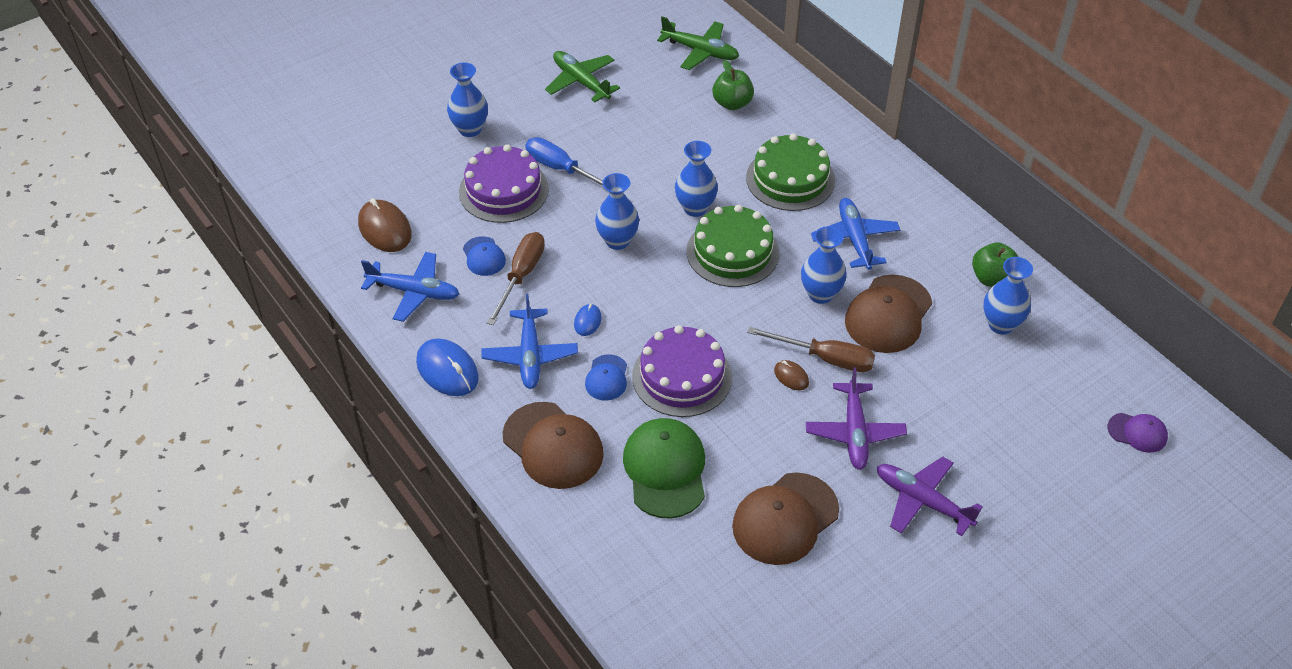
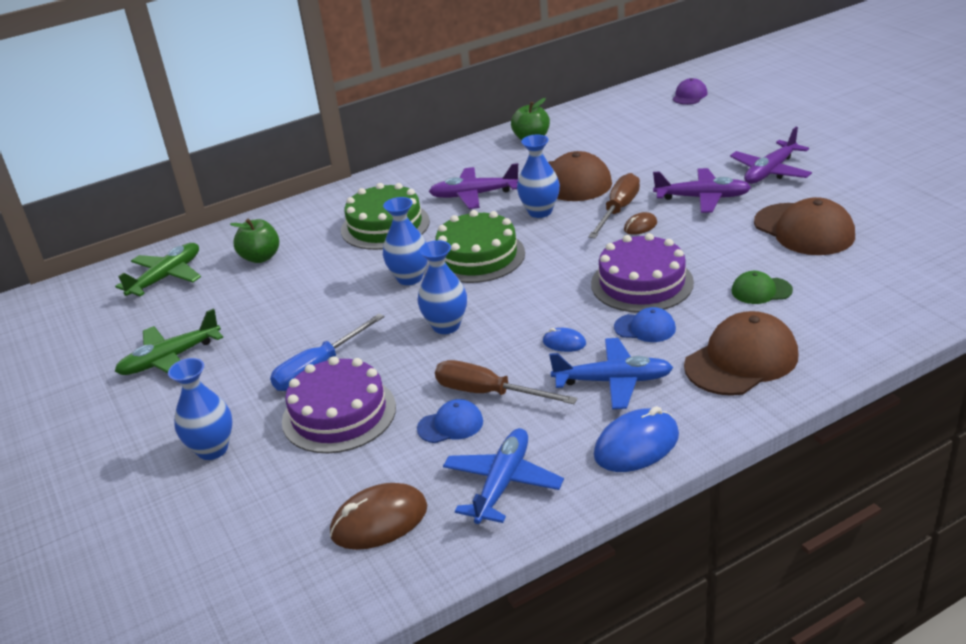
camera: 80 degrees left, 15 degrees down
green cap [623,418,705,519] -> green cap [732,271,793,304], size x0.53
blue plane [811,198,900,270] -> purple plane [429,163,518,209]
blue vase [983,257,1033,334] -> none

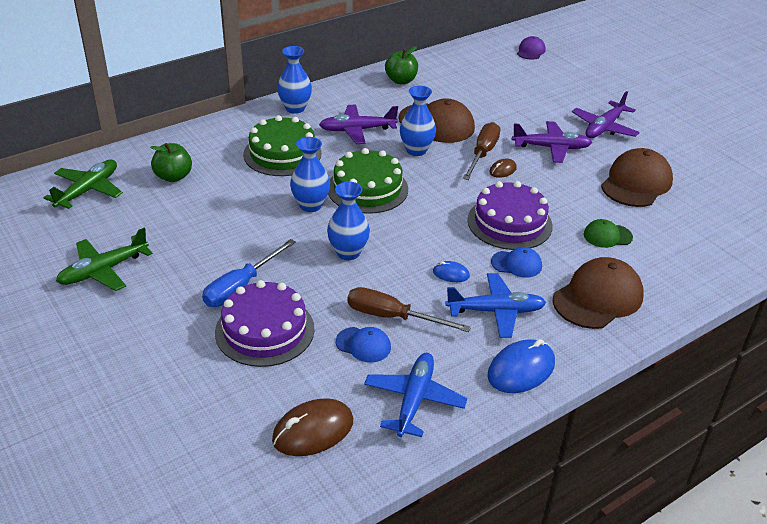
camera: 10 degrees left, 5 degrees up
blue vase [168,358,232,460] -> blue vase moved to [277,46,312,114]
blue cap [417,399,483,443] -> blue cap turned 45 degrees clockwise [336,327,391,363]
brown cap [754,197,855,255] -> brown cap turned 105 degrees counterclockwise [601,148,673,207]

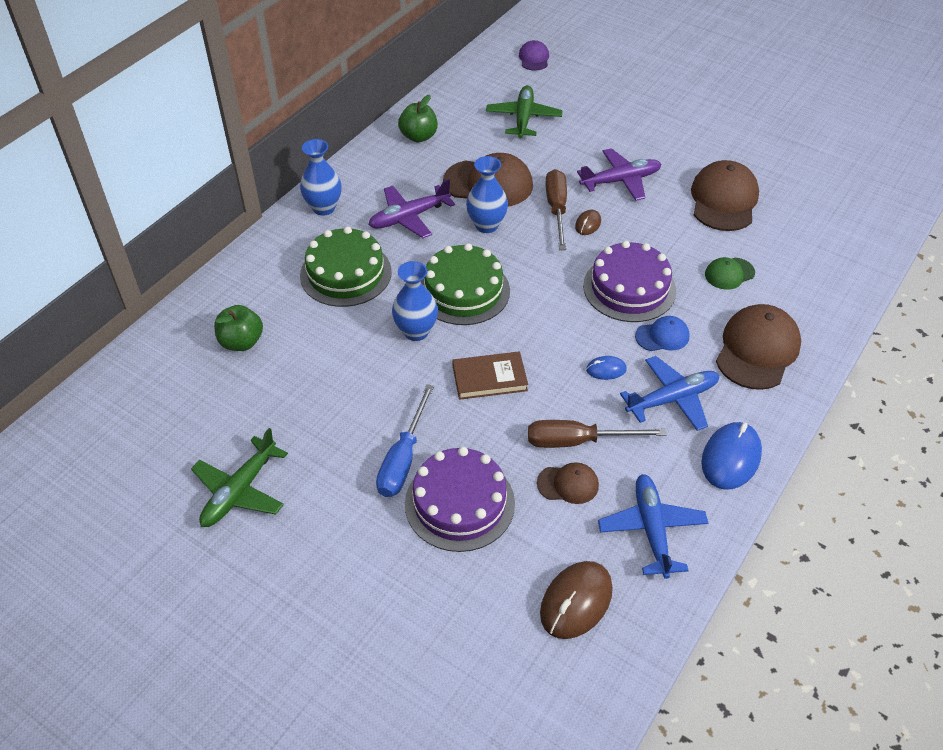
camera: 20 degrees left, 10 degrees up
green plane [44,160,123,209] -> green plane moved to [486,85,563,138]
blue vase [327,182,370,260] -> brown book [452,351,528,400]
blue cap [336,327,391,363] -> brown cap [537,462,599,504]
purple plane [572,91,640,138] -> none

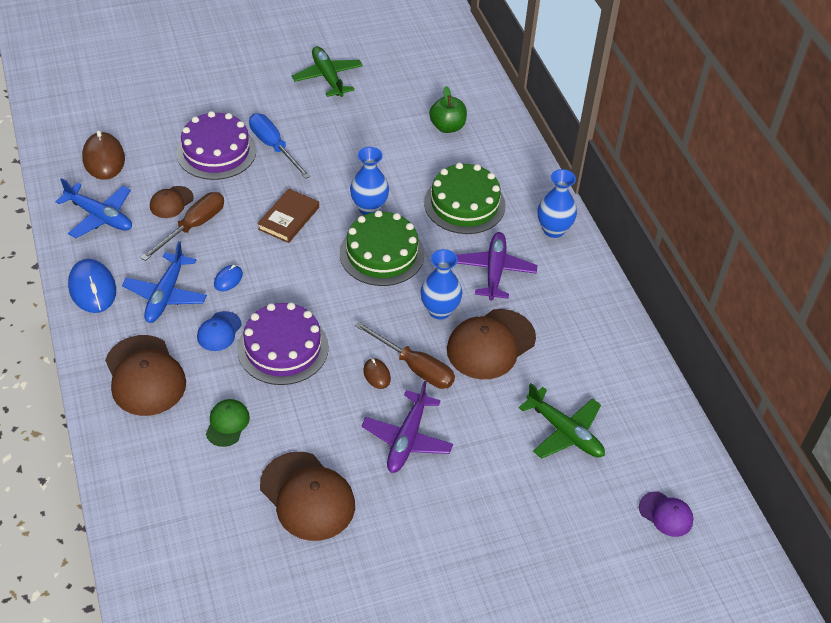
camera: 125 degrees right, 0 degrees up
green apple [398,95,438,142] -> none

